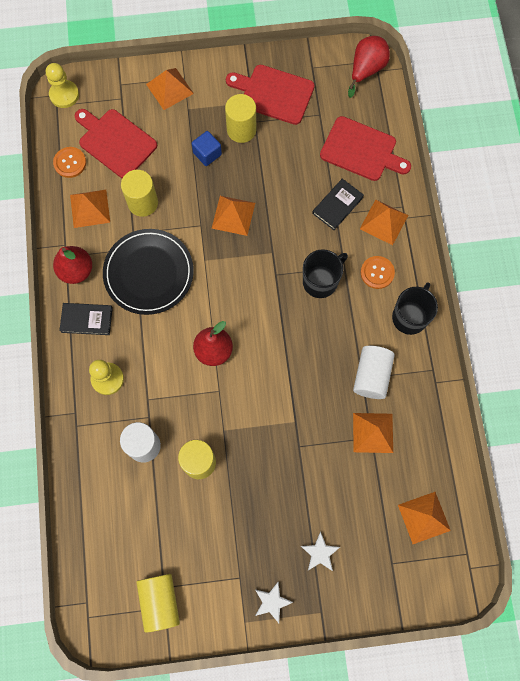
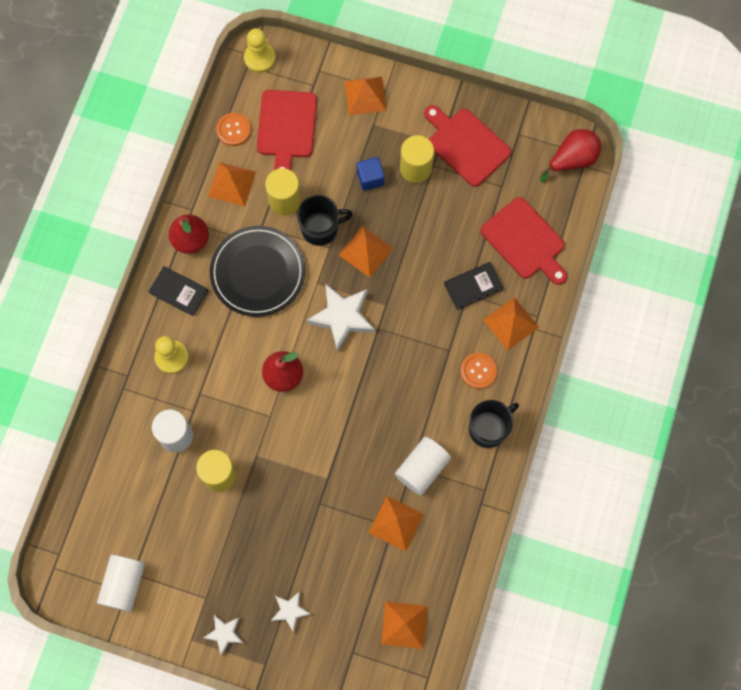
camera: 25 degrees right, 0 degrees up
red cutting board [75,109,157,178] -> red cutting board turned 150 degrees counterclockwise [257,90,317,170]
yellow cylinder [136,574,180,633] -> white cylinder [97,555,145,612]
black mug [303,249,348,298] -> black mug moved to [297,195,353,246]
none -> white star [306,284,375,352]

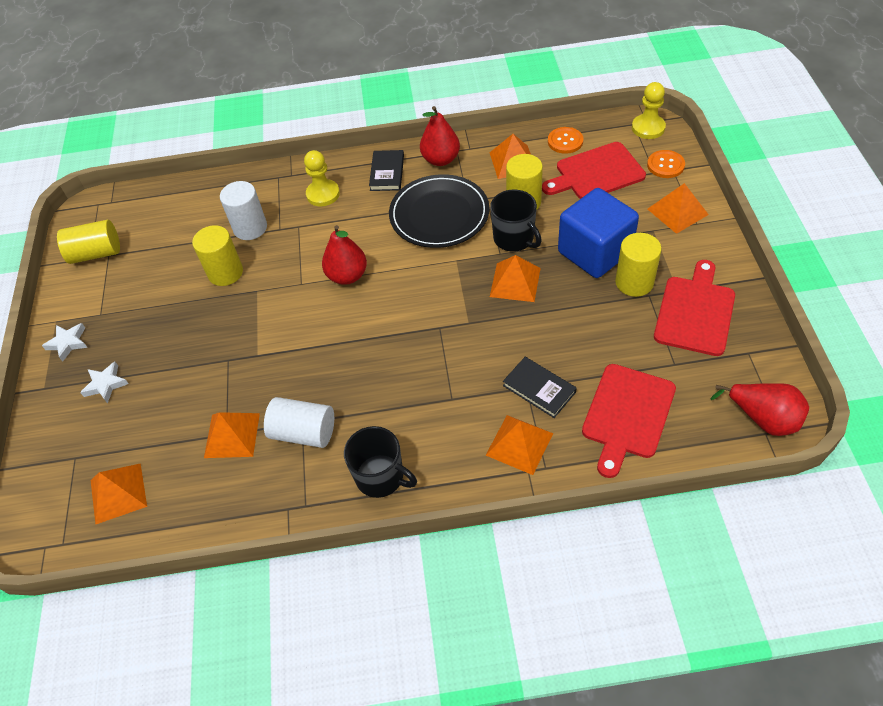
camera: 70 degrees right, 20 degrees down
white cylinder [97,555,145,612] -> yellow cylinder [57,220,120,264]
white star [306,284,375,352] -> none
blue cube [357,157,385,191] -> blue cube [558,188,639,278], size x2.10
orange button [461,353,497,389] -> orange button moved to [647,150,685,178]

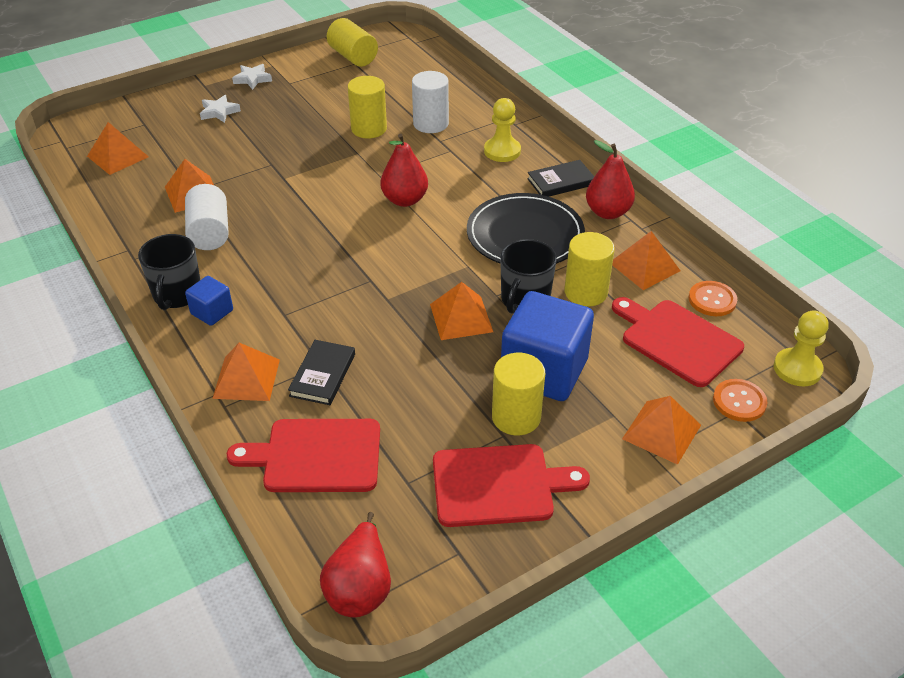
camera: 60 degrees right, 10 degrees down
none -> blue cube [185,276,233,326]

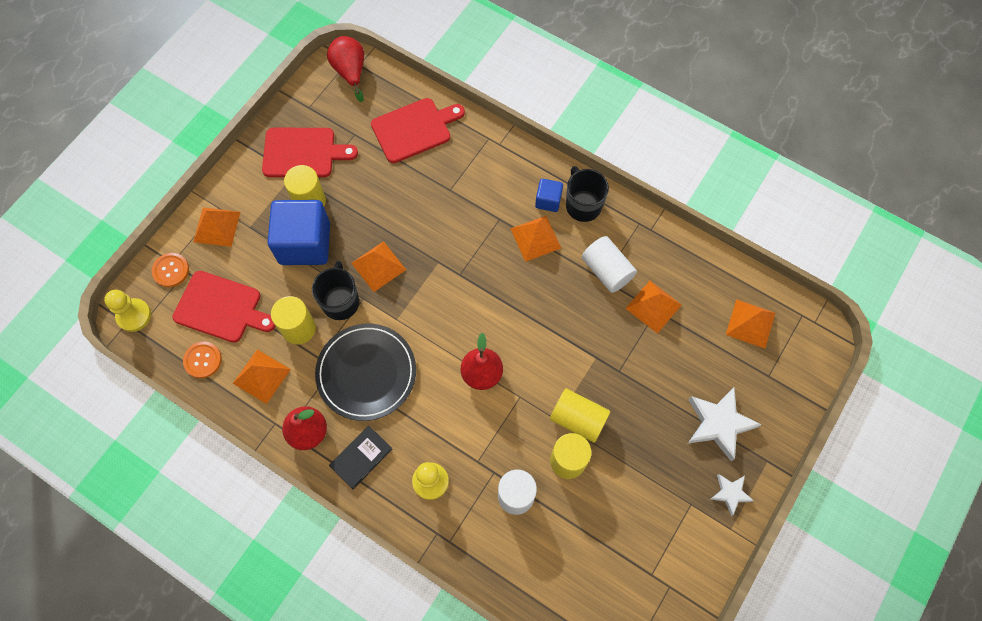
camera: 155 degrees right, 25 degrees up
white star [200,95,241,123] -> white star [688,387,761,461], size x1.79
orange pyramid [212,343,280,401] -> orange pyramid moved to [511,216,561,262]
black book [288,340,355,405] -> none
yellow cylinder [327,18,378,67] -> yellow cylinder moved to [550,388,610,443]
red cutting board [433,444,590,527] -> red cutting board turned 150 degrees counterclockwise [262,128,358,177]

